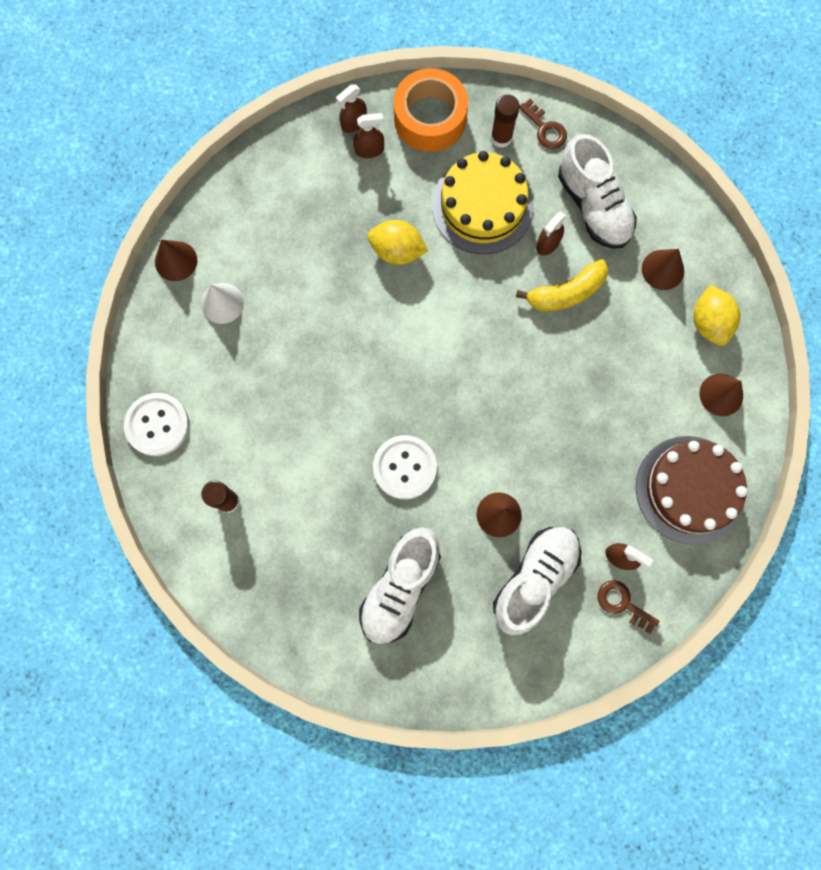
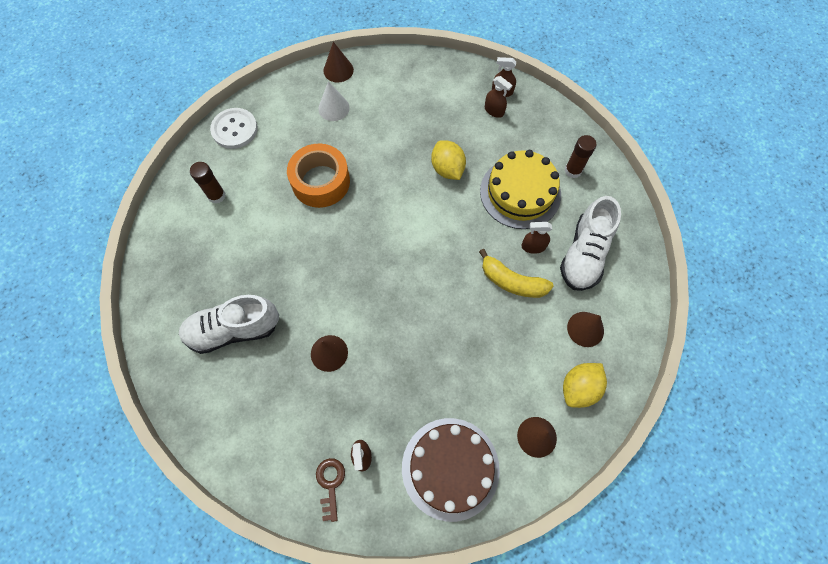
camera: 50 degrees right, 10 degrees down
white button [373,435,437,499] -> none
orange tape [394,68,468,152] -> orange tape moved to [287,143,350,208]
white shoe [493,527,581,635] -> none
brown key [520,99,567,149] -> none

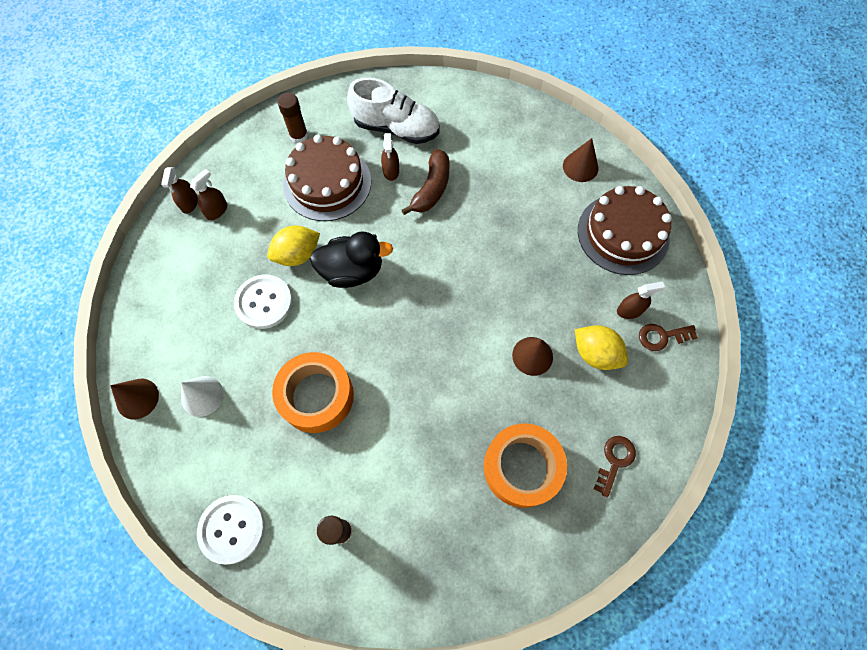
camera: 95 degrees left, 0 degrees up
white shoe [179,295,279,354] -> orange tape [484,423,567,508]
yellow banana [479,249,554,298] -> brown banana [402,149,449,215]
yellow cake [480,150,561,229] -> brown cake [283,135,371,221]
yellow lemon [563,363,607,408] -> yellow lemon moved to [575,325,628,370]
brown cone [567,312,604,347] -> none
none -> white button [234,275,292,329]
none -> black duck [309,231,393,288]
none -> brown key [594,436,636,497]

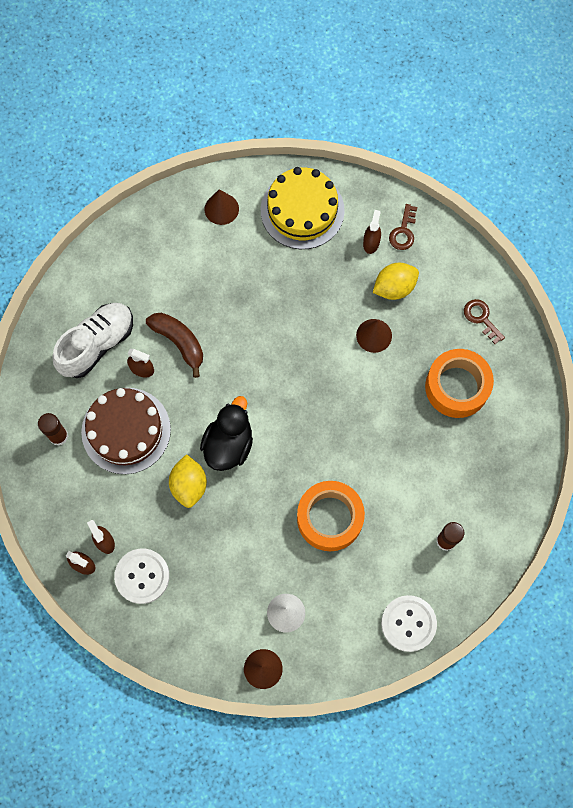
camera: 65 degrees left, 5 degrees up
white button [234,275,292,329] -> white button moved to [114,549,170,604]
brown cake [578,186,672,275] -> yellow cake [261,167,345,249]

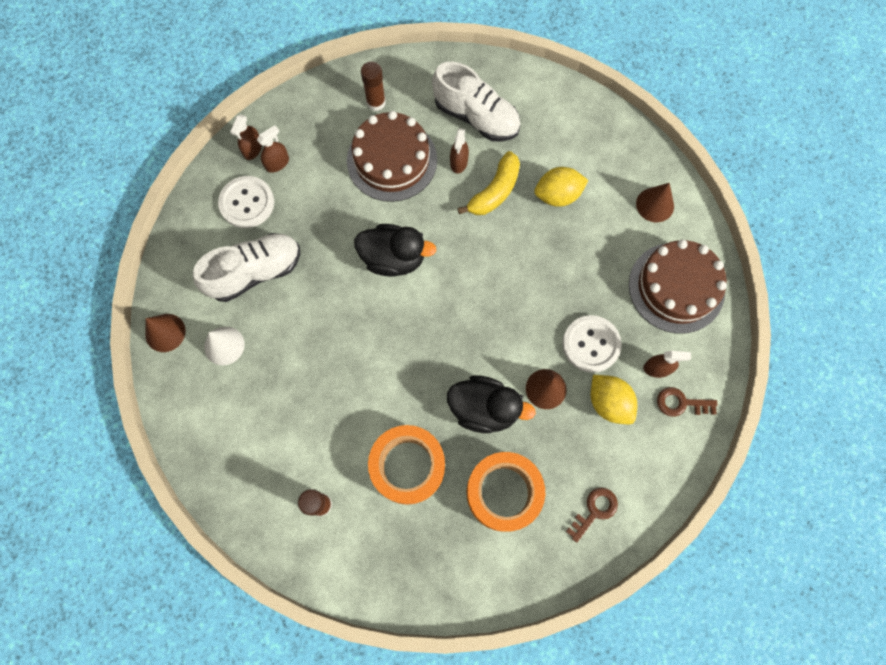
camera: 80 degrees right, 0 degrees up
brown banana [146,313,203,378] -> yellow banana [457,151,520,215]
yellow lemon [169,454,207,508] -> yellow lemon moved to [534,167,589,207]
yellow cake [261,167,345,249] -> brown cake [629,239,727,334]
orange tape [297,481,365,551] -> orange tape moved to [368,425,445,505]
white button [381,595,437,652] -> white button moved to [562,315,622,373]
none -> white shoe [193,233,300,302]
none -> black duck [447,375,536,433]

